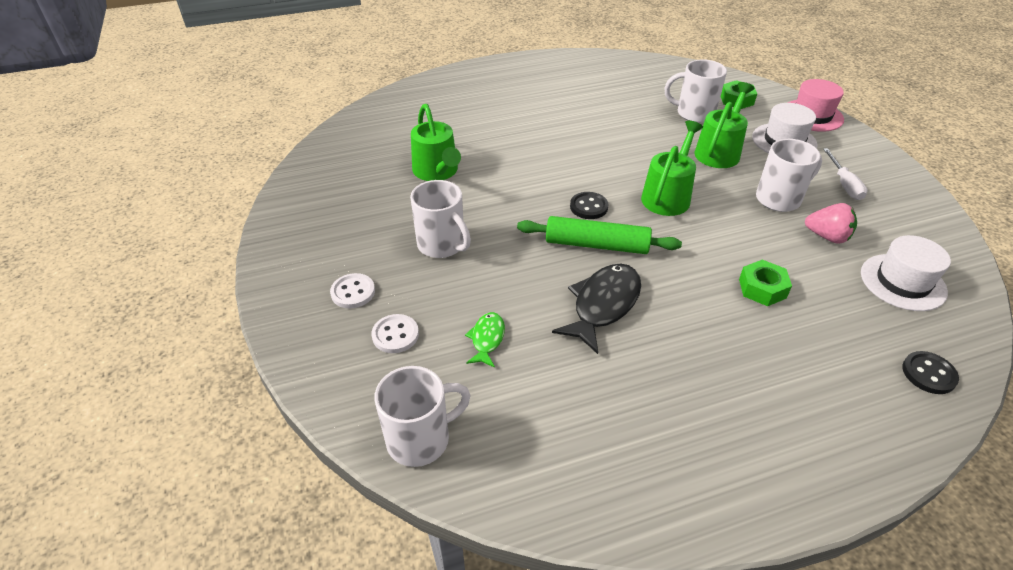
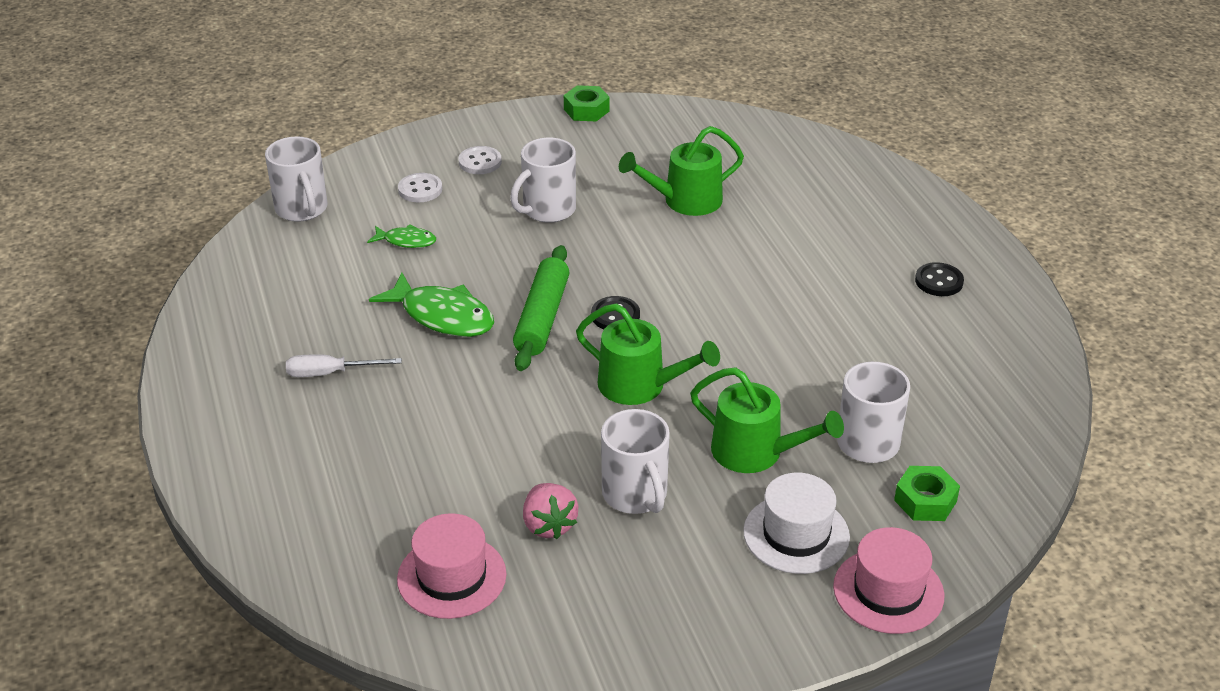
camera: 90 degrees right, 5 degrees down
black fish [552,264,641,354] -> green fish [369,273,494,337]
green nut [739,260,792,306] -> green nut moved to [564,85,610,121]
pink strawberry [805,203,857,244] -> pink strawberry turned 45 degrees counterclockwise [523,483,578,539]
white screwdriver [823,148,868,200] -> white screwdriver moved to [286,354,402,377]
white hat [861,235,951,311] -> pink hat [397,513,507,619]
black button [902,351,959,394] -> black button moved to [915,262,964,296]

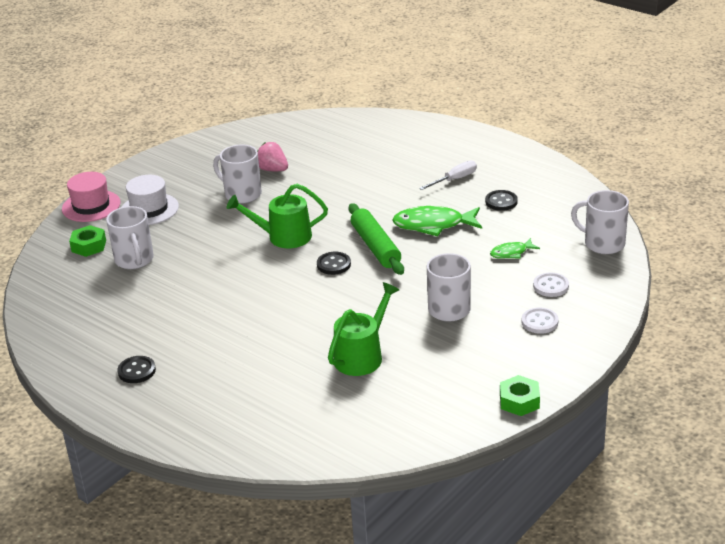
camera: 150 degrees right, 5 degrees down
pink hat [397,513,507,619] -> none
green watering can [690,367,844,473] -> none
none -> black button [485,190,518,211]

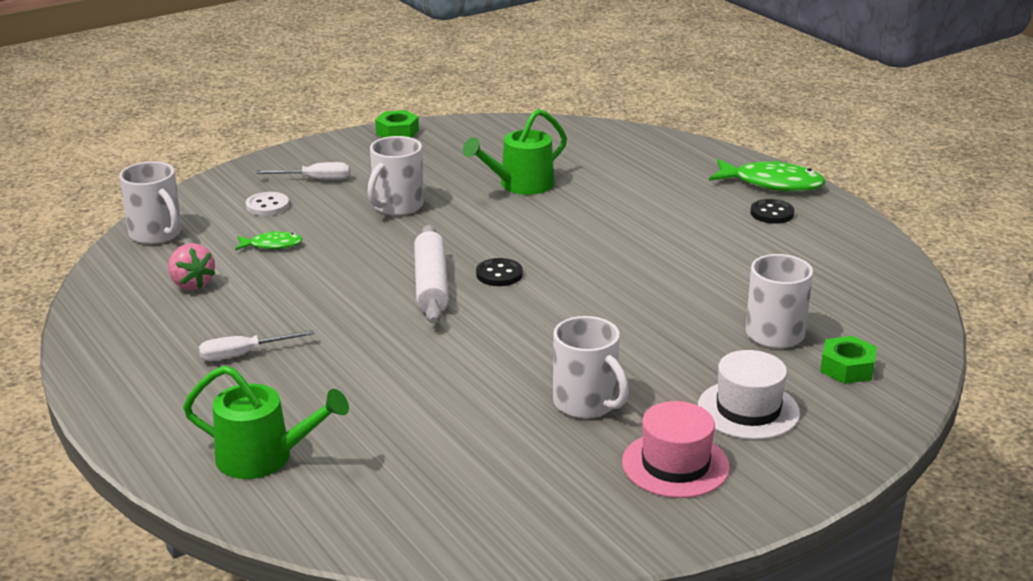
camera: 165 degrees left, 5 degrees down
pink hat [62,172,120,222] -> pink hat moved to [622,401,730,498]
green watering can [226,184,328,248] -> green watering can moved to [183,365,349,479]
pink strawberry [257,142,288,171] -> pink strawberry moved to [168,243,215,290]
green rolling pin [348,203,404,275] -> white rolling pin [414,225,449,324]
green fish [392,206,482,236] -> green fish moved to [709,159,825,192]
black button [485,190,518,211] -> none
white button [521,308,559,334] -> white screwdriver [256,162,349,180]

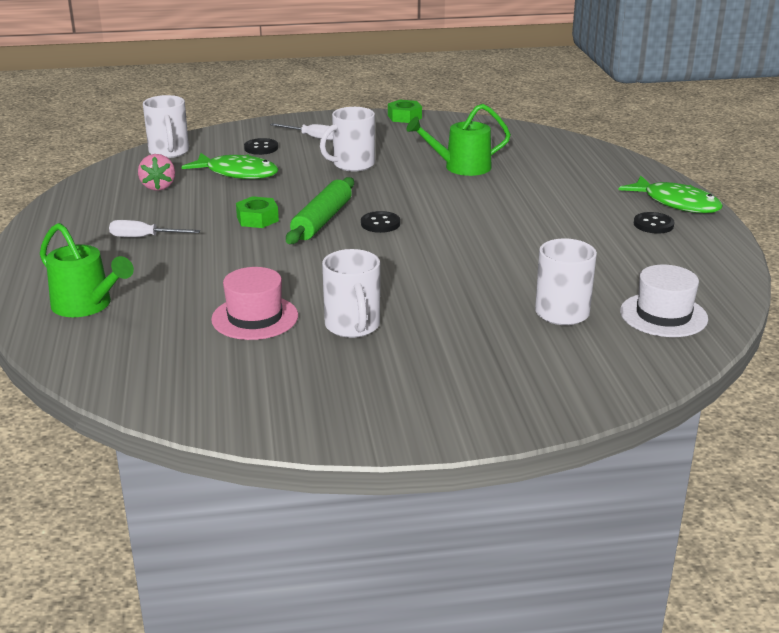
camera: 25 degrees right, 0 degrees up
green fish [235,231,303,250] -> green fish [182,153,278,179], size x1.84
white button [246,192,289,216] -> black button [244,138,278,155]
white rolling pin [414,225,449,324] -> green rolling pin [286,177,354,244]
pink hat [622,401,730,498] -> pink hat moved to [211,267,298,340]
white hat [698,350,800,440] -> white hat moved to [620,265,708,337]
green nut [820,336,877,384] -> green nut moved to [236,196,279,228]

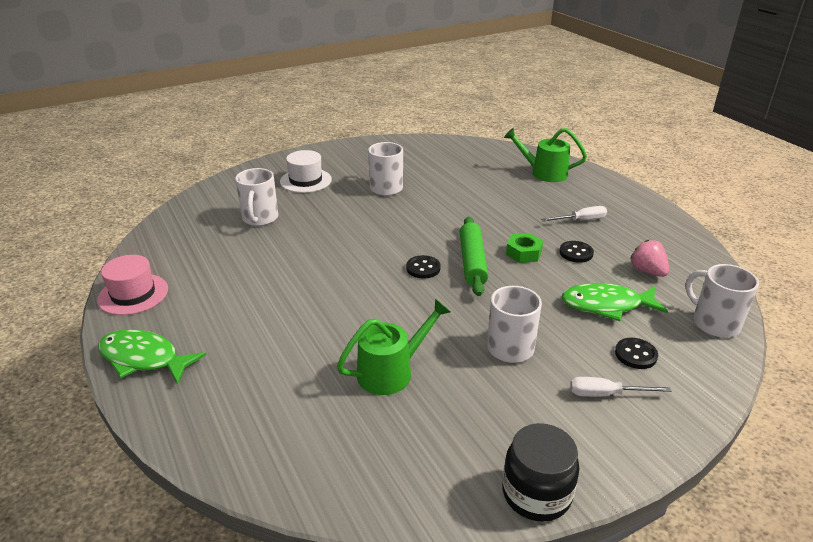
camera: 160 degrees right, 5 degrees up
pink hat [211,267,298,340] -> pink hat moved to [97,255,168,315]
green nut [388,100,422,123] -> black jar [502,423,580,522]
white hat [620,265,708,337] -> white hat moved to [280,150,332,193]
black button [634,212,674,234] -> black button moved to [559,241,594,263]

